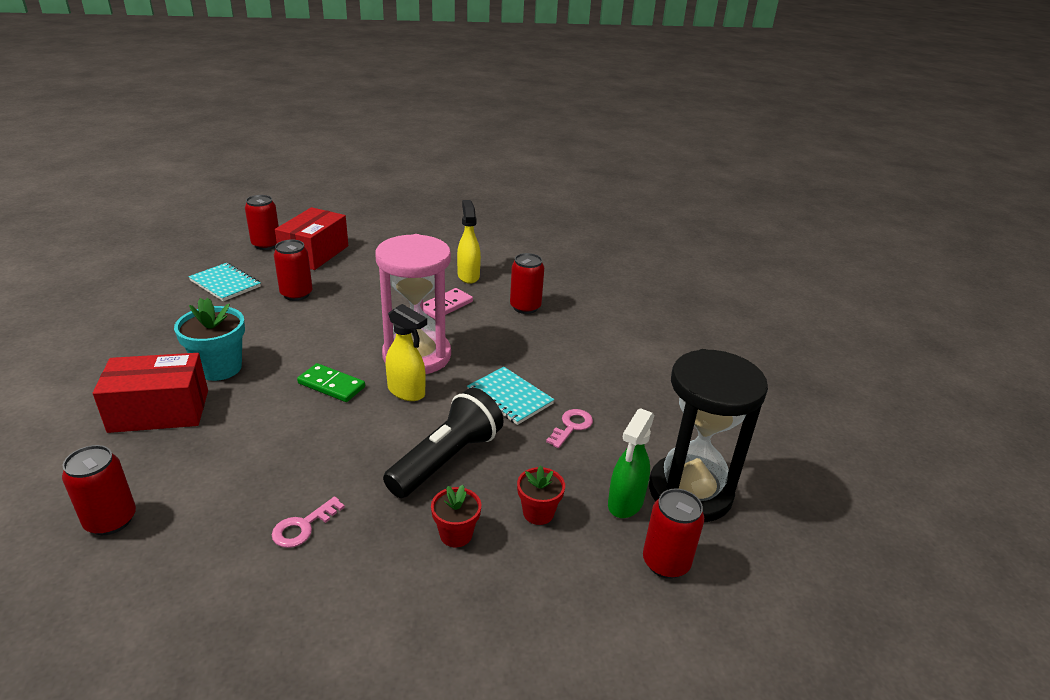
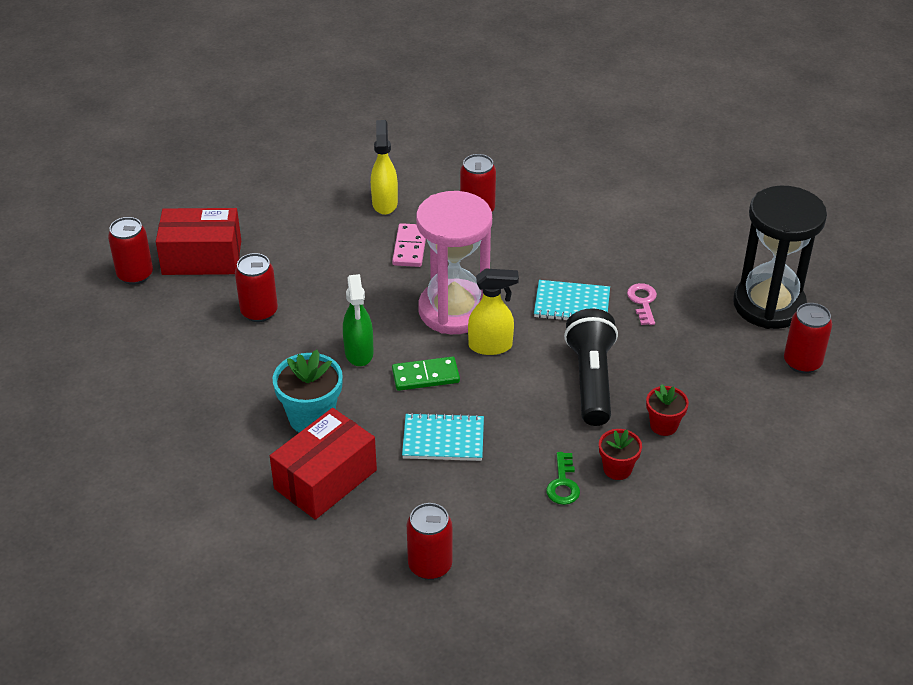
camera: 35 degrees left, 10 degrees up
turquoise notebook [188,263,261,301] -> turquoise notebook moved to [402,412,484,461]
pink key [272,496,345,548] -> green key [546,452,580,505]
red box [275,207,348,270] -> red box turned 75 degrees counterclockwise [156,208,241,275]
yellow spray bottle [457,200,481,284] -> yellow spray bottle turned 45 degrees clockwise [371,120,398,215]
red flower pot [517,465,565,525] -> red flower pot moved to [599,429,642,480]
green spray bottle [608,408,655,518] -> green spray bottle moved to [343,274,374,366]

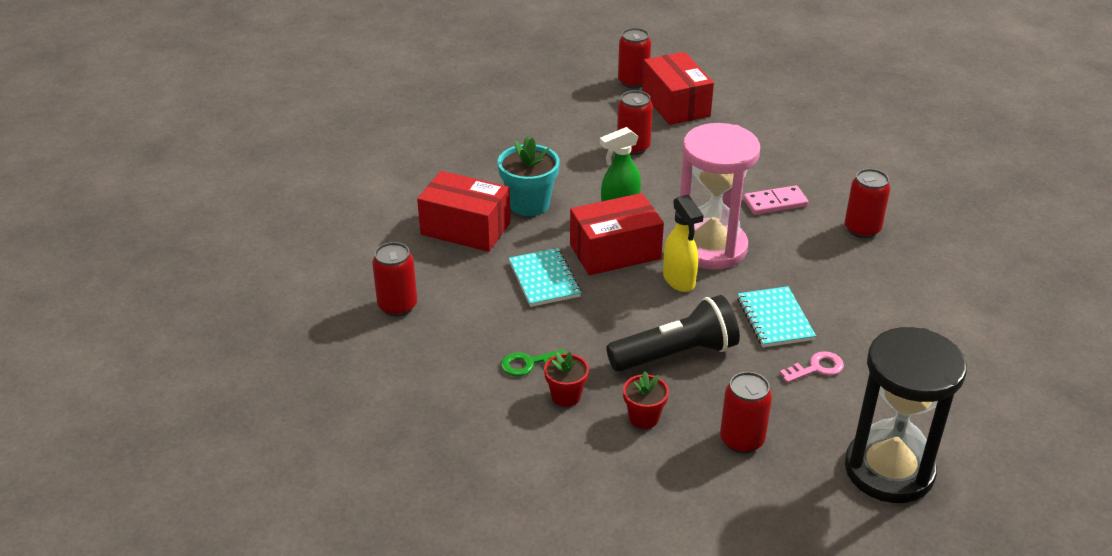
camera: 70 degrees right, 5 degrees down
yellow spray bottle [371,120,398,215] -> none
green domino [392,357,460,391] -> red box [570,193,664,275]
red can [784,303,832,374] -> red can moved to [720,372,772,454]

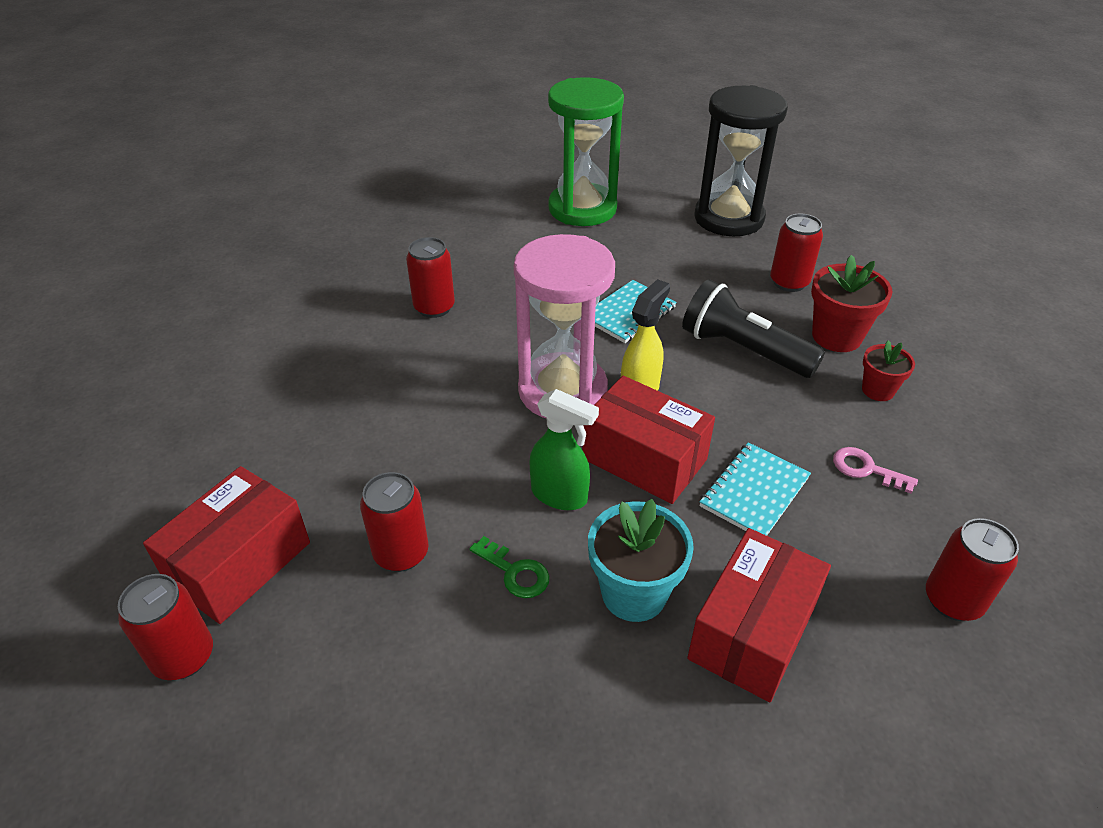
camera: 125 degrees left, 5 degrees up
red box [417,171,511,252] -> red box turned 45 degrees clockwise [687,528,831,702]
green key [501,349,566,376] -> green key moved to [469,536,550,598]
red flower pot [623,371,669,429] -> red flower pot [811,255,893,352], size x1.65
pink domino [744,185,808,215] -> none
pink key [780,351,844,383] -> pink key moved to [833,447,918,494]
none -> green hourglass [548,77,624,226]

